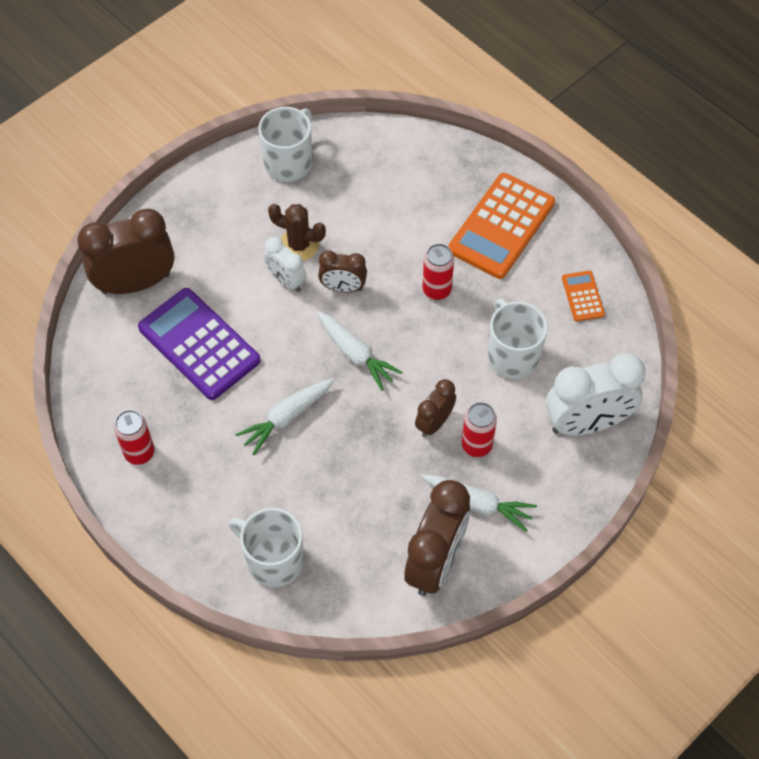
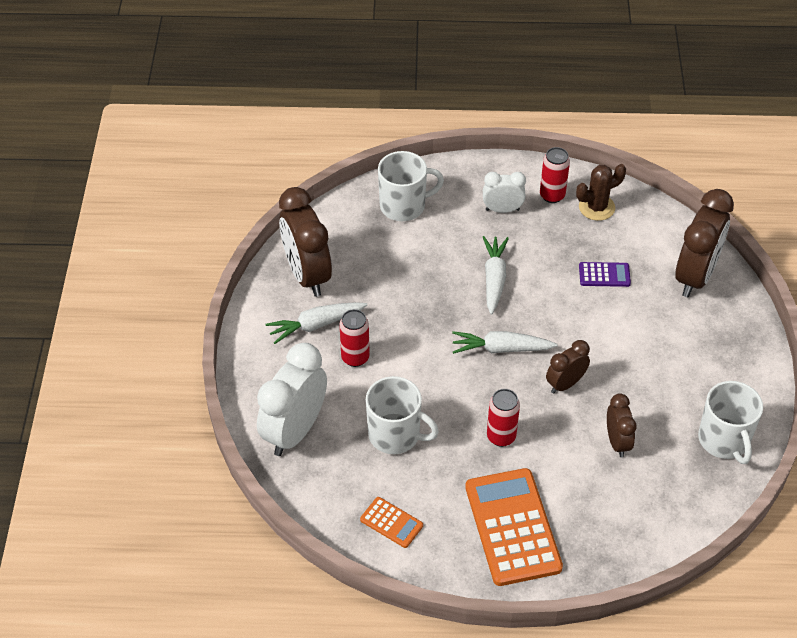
camera: 135 degrees right, 10 degrees down
purple calculator [138,288,261,400] -> purple calculator [579,262,631,287], size x0.47
white clock [264,237,307,292] -> white clock moved to [483,172,526,213]
brown cactus [268,204,326,261] -> brown cactus moved to [576,164,626,221]
brown clock [415,379,456,437] -> brown clock moved to [607,393,637,457]

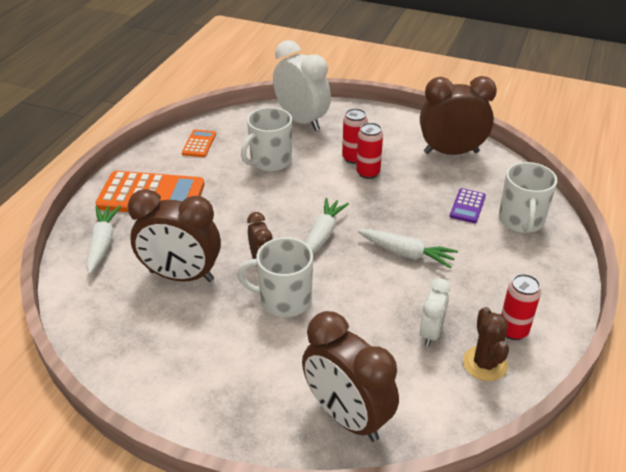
camera: 110 degrees right, 10 degrees down
white carrot [266,302,367,344] -> white carrot moved to [86,206,121,274]
orange calculator [360,497,423,548] -> orange calculator turned 135 degrees clockwise [182,130,216,157]
white clock [483,172,526,213] -> white clock moved to [420,278,450,347]
red can [487,389,520,447] -> red can moved to [356,122,383,179]
purple calculator [579,262,631,287] -> purple calculator moved to [450,188,486,223]
brown clock [607,393,637,457] -> brown clock [128,189,221,282], size x1.84
white mug [698,381,763,464] -> white mug moved to [237,237,313,317]

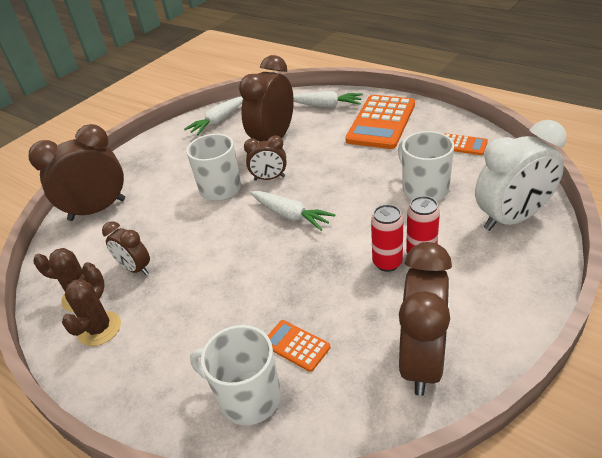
camera: 110 degrees right, 0 degrees up
white carrot [358,229,458,268] -> white carrot moved to [184,97,243,135]
white clock [420,278,450,347] -> brown clock [102,221,150,275]
purple calculator [450,188,486,223] -> orange calculator [268,320,331,372]
red can [501,274,541,340] -> brown cactus [62,267,121,346]

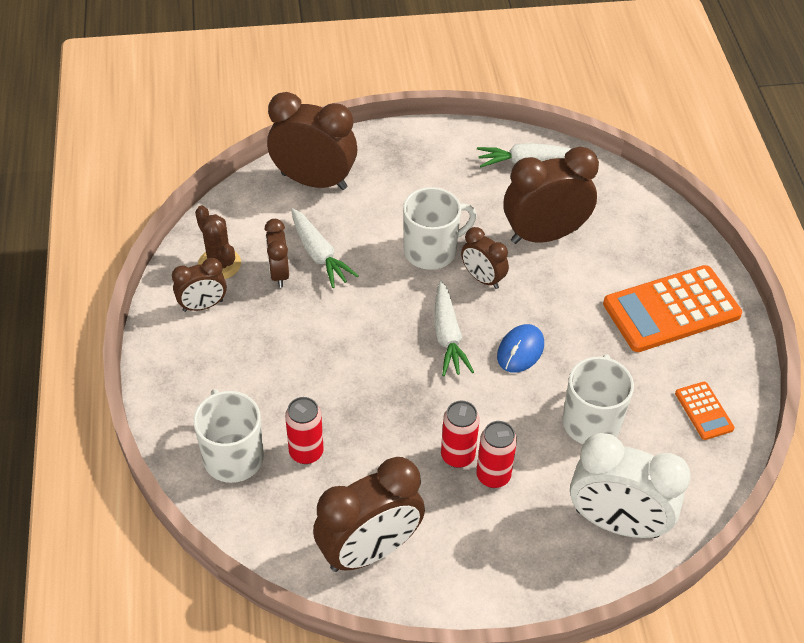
camera: 40 degrees right, 10 degrees up
brown cactus [62,267,121,346] -> brown clock [172,258,227,312]
orange calculator [268,320,331,372] -> red can [285,397,324,464]
white carrot [293,91,363,107] -> white carrot moved to [291,208,359,288]
none -> blue mouse [497,324,544,373]

